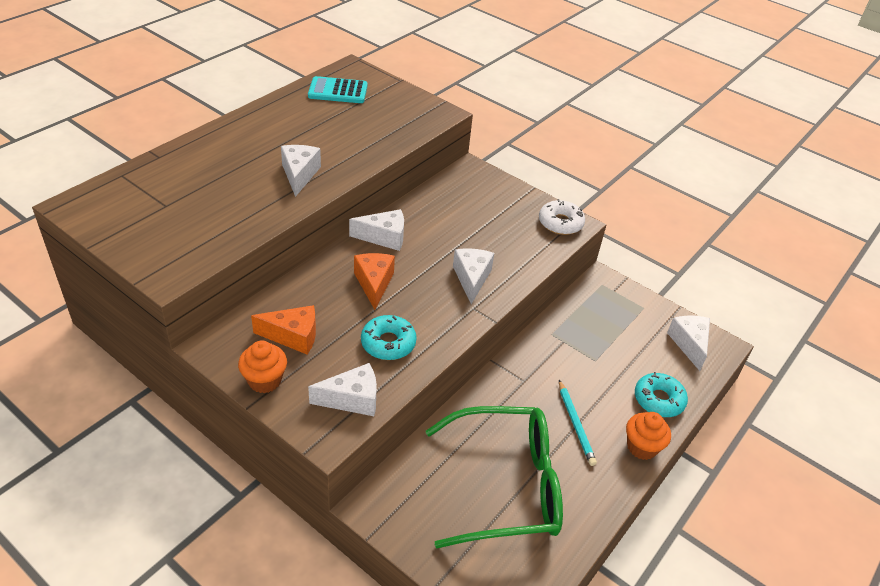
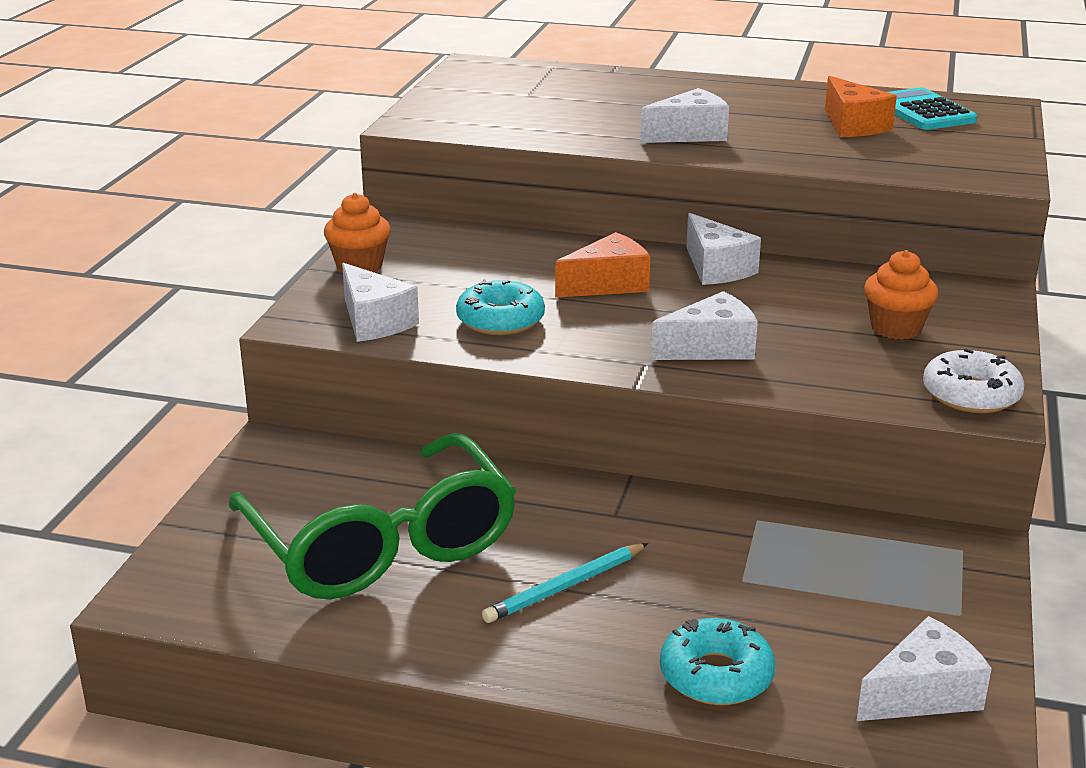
camera: 70 degrees right, 15 degrees down
orange cheese [251,305,316,355] -> orange cheese moved to [825,76,897,137]
orange cupcake [626,412,671,460] -> orange cupcake moved to [864,250,938,340]

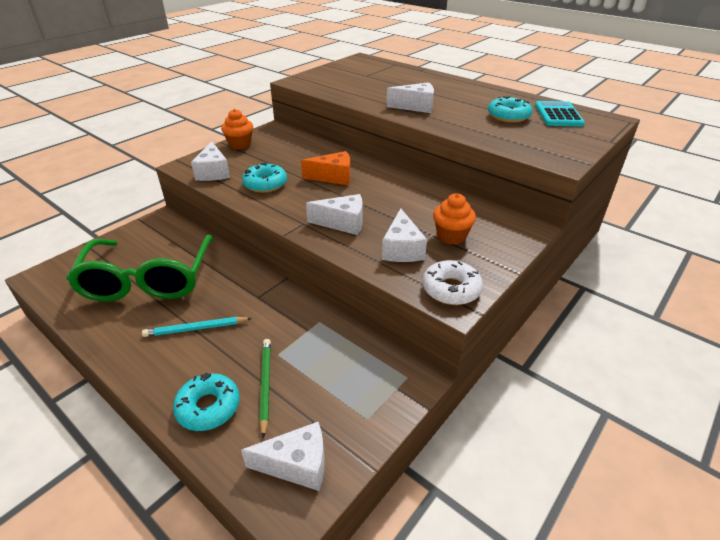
camera: 25 degrees right, 10 degrees up
white cheese [686,213,761,285] -> white cheese moved to [382,208,427,262]
orange cheese [825,76,897,137] -> turquoise donut [488,96,532,123]
none -> green pencil [259,339,271,439]

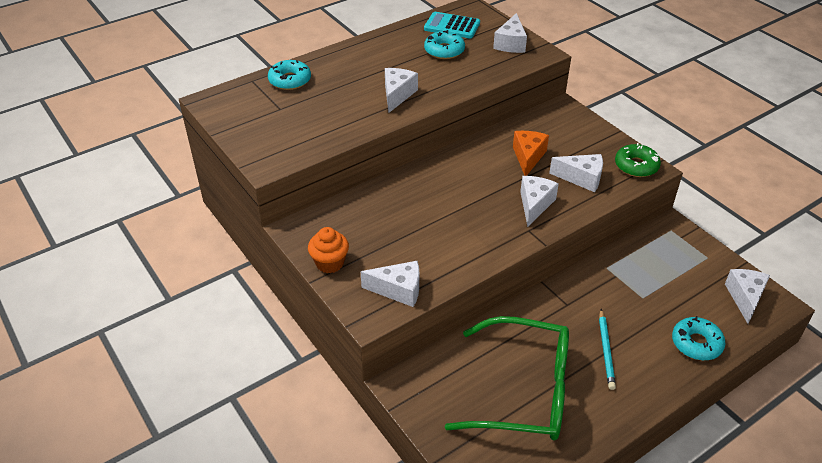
camera: 75 degrees left, 5 degrees up
turquoise donut [242,162,287,193] -> turquoise donut moved to [268,60,311,90]
green pencil [259,339,271,439] -> none
orange cheese [301,151,351,185] -> orange cheese moved to [513,131,549,176]
white donut [423,260,483,305] -> green donut [615,143,661,177]
orange cupcake [433,193,476,245] -> none
none -> white cheese [493,13,527,53]

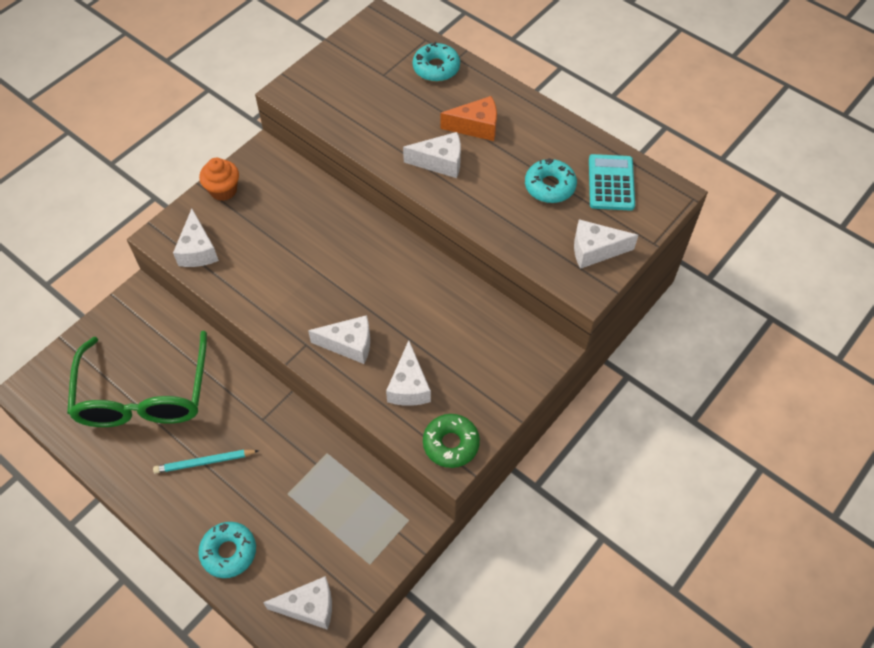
camera: 75 degrees right, 15 degrees up
orange cheese [513,131,549,176] -> orange cheese moved to [441,96,497,141]

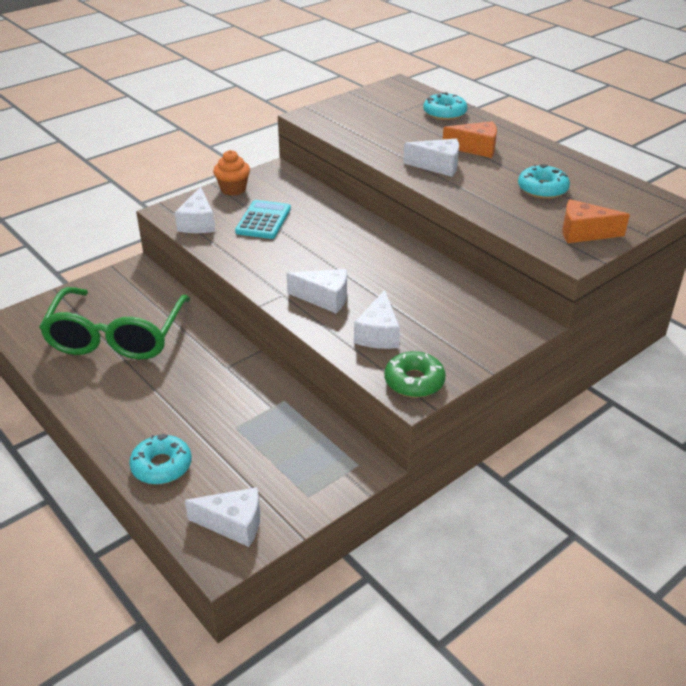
camera: 10 degrees right, 20 degrees down
turquoise pencil [153,450,259,473] -> none
white cheese [574,219,638,269] -> orange cheese [562,199,630,243]
turquoise calculator [589,154,635,211] -> turquoise calculator moved to [235,200,291,239]

